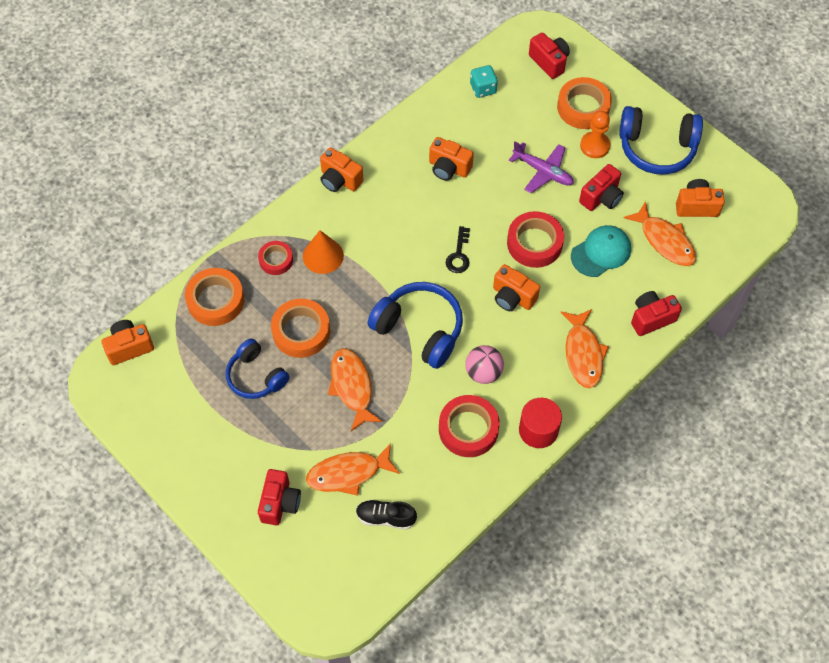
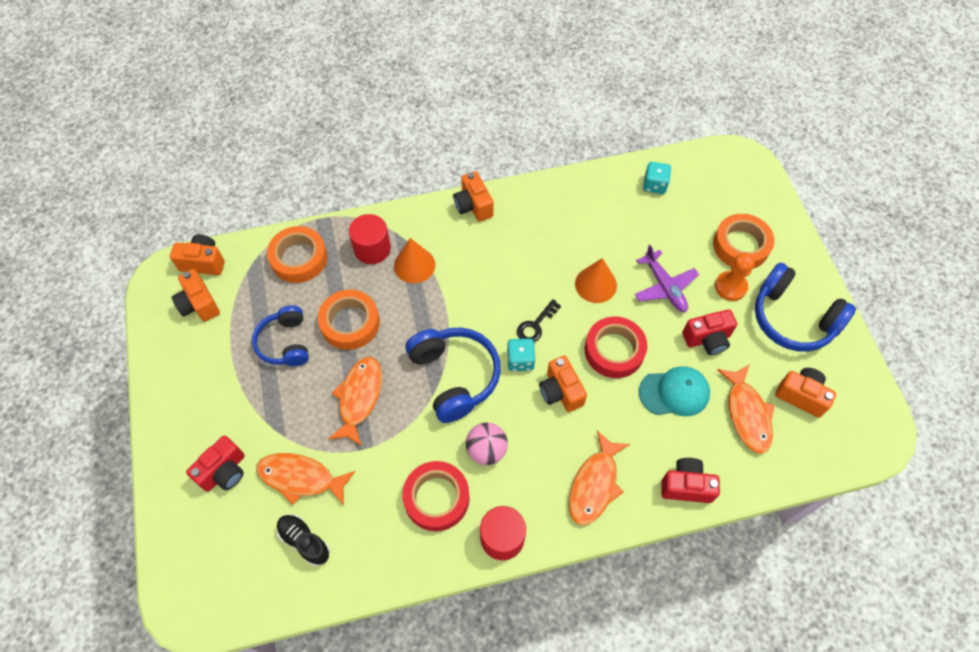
camera: 30 degrees right, 0 degrees up
red tape [258,241,293,275] -> red cylinder [349,214,391,264]
orange camera [429,137,474,181] -> orange camera moved to [171,269,220,322]
red camera [529,32,570,79] -> none
none -> turquoise dice [507,338,536,371]
none -> orange cone [575,258,617,303]

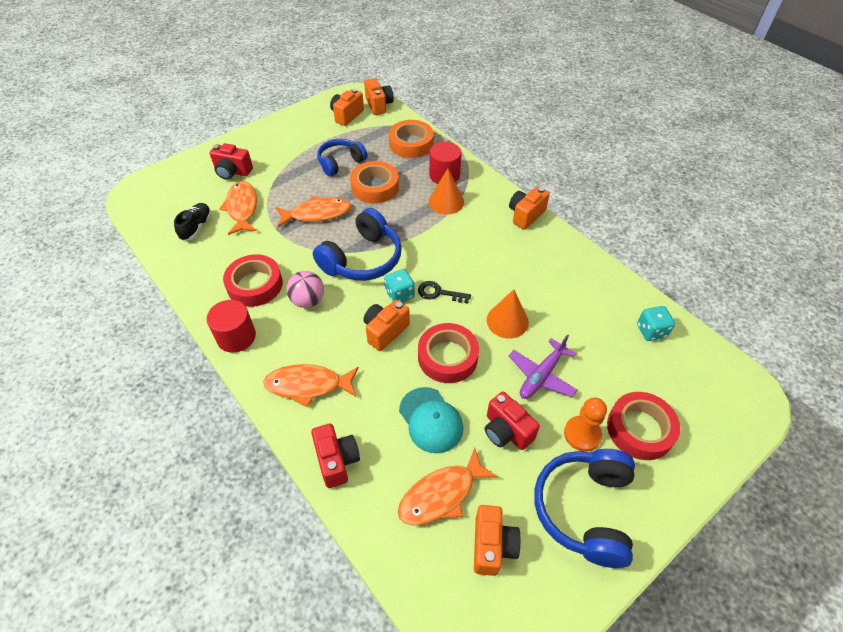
camera: 65 degrees right, 10 degrees down
orange tape [713,214,774,269] -> red tape [607,392,680,460]

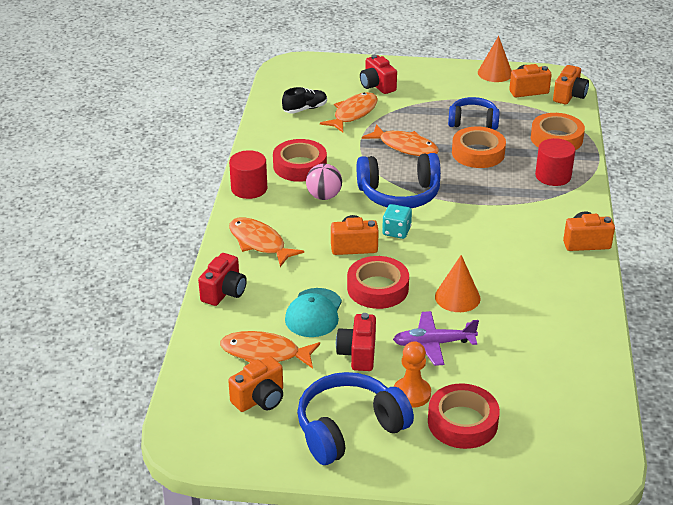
camera: 45 degrees right, 15 degrees down
black key [418,281,471,303] -> none
orange cone [429,168,464,215] -> orange cone moved to [478,36,512,82]
turquoise dice [637,306,675,341] -> none

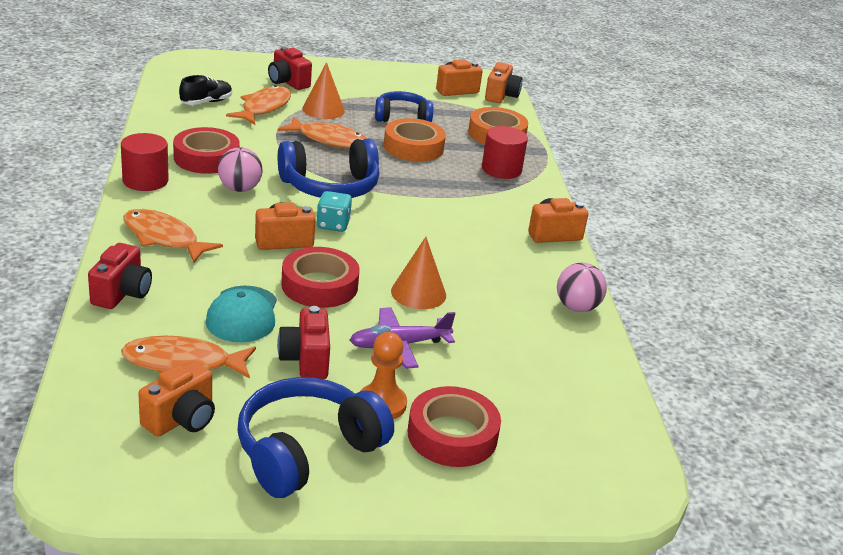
camera: 15 degrees left, 5 degrees down
orange cone [478,36,512,82] -> orange cone moved to [302,62,345,119]
none -> pink ball [557,262,607,312]

